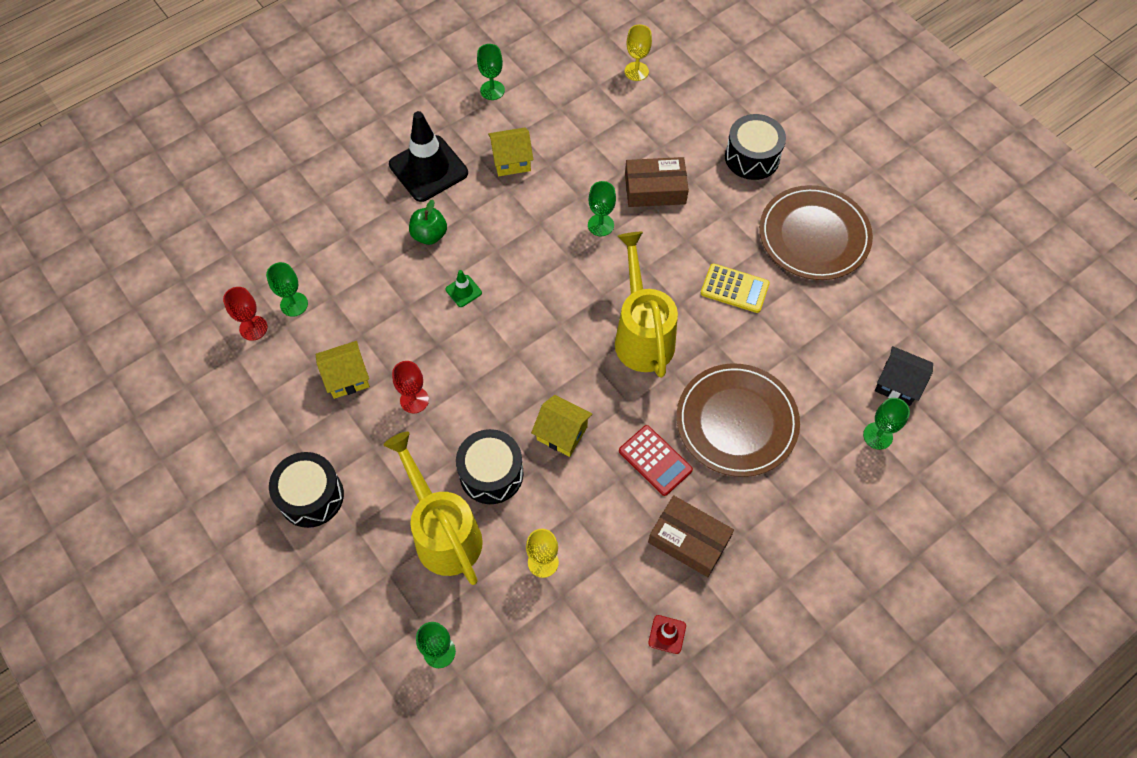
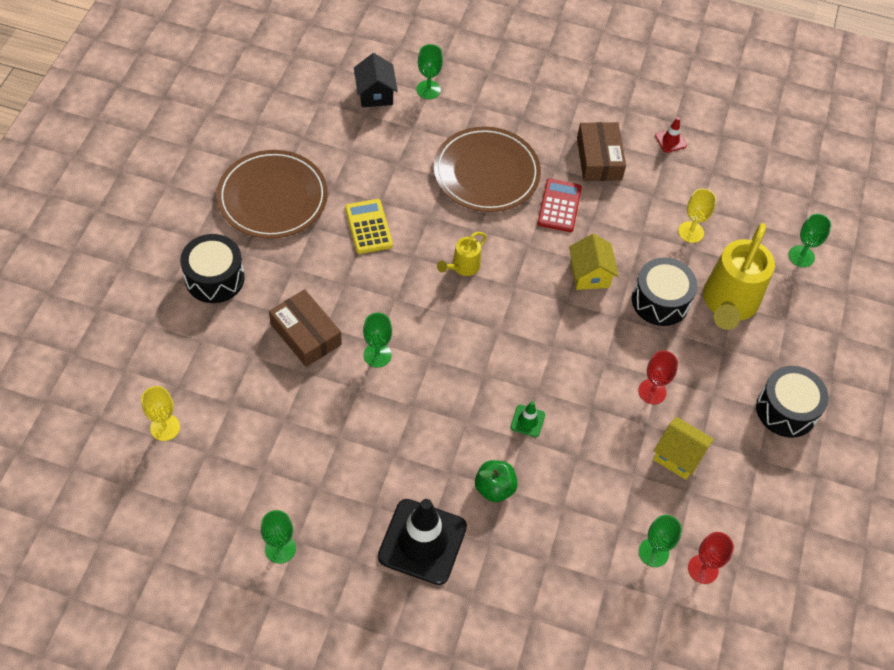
camera: 130 degrees left, 5 degrees down
yellow house [488,127,533,176] -> none
yellow watering can [615,232,678,378] -> yellow watering can [437,232,487,276], size x0.49

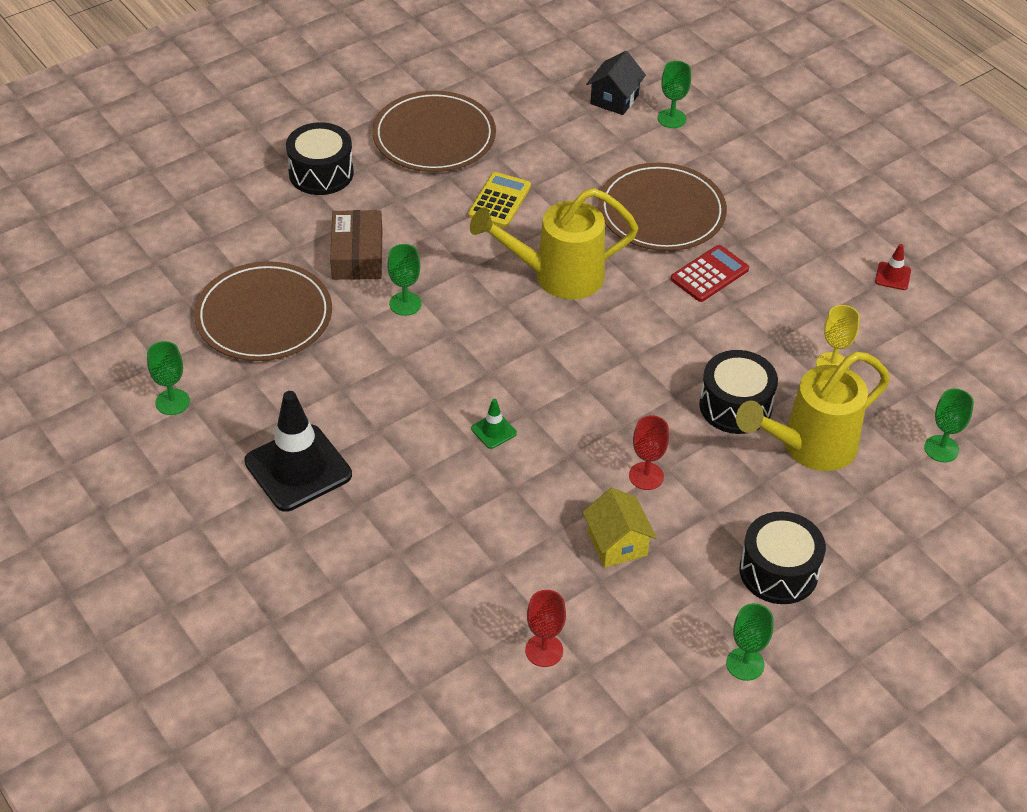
camera: 40 degrees right, 10 degrees down
yellow goblet [141,386,180,441] -> none
yellow watering can [437,232,487,276] -> yellow watering can [470,188,638,299], size x2.06
green apple [475,460,518,502] -> none
yellow house [569,234,619,290] -> none
brown box [577,122,626,181] -> none
green goblet [639,515,682,567] -> green goblet moved to [726,603,773,681]
none -> brown plate [194,261,332,361]

